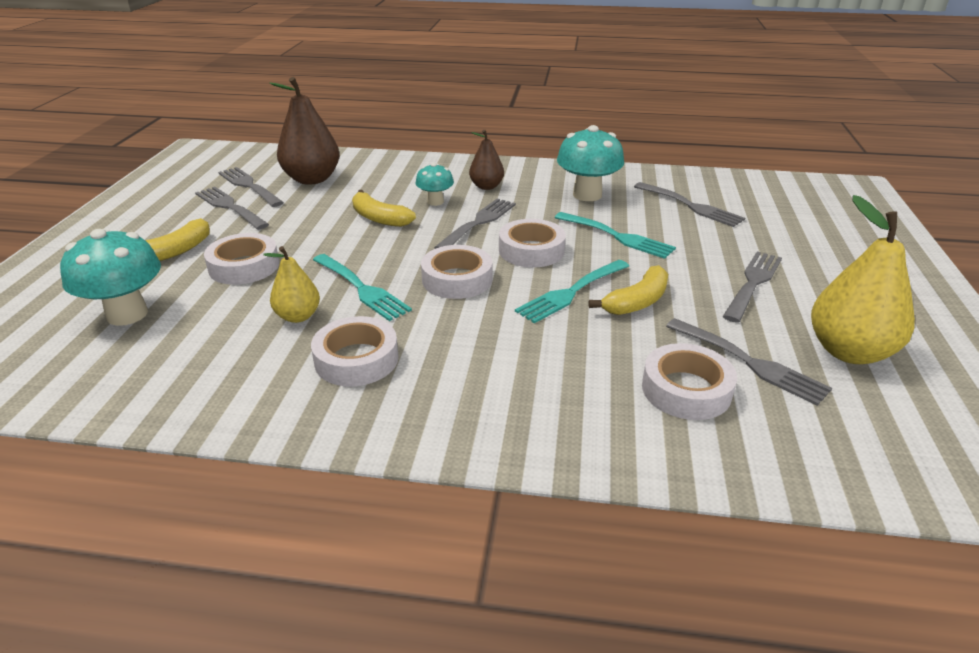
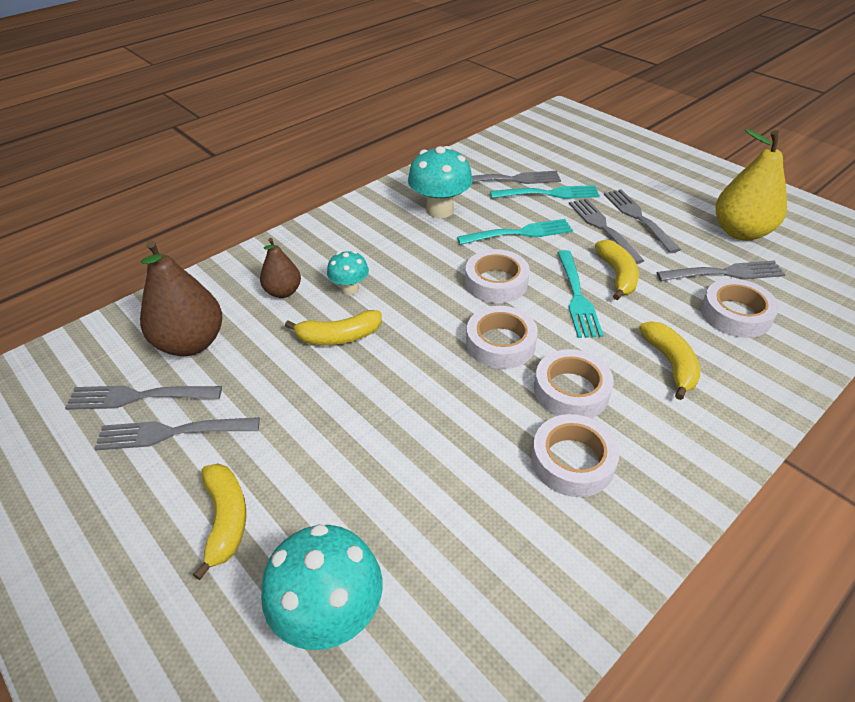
camera: 50 degrees left, 10 degrees up
white tape [204,233,279,285] -> white tape moved to [534,349,614,418]
yellow pear [263,246,320,323] -> none
turquoise fork [313,254,412,321] -> turquoise fork moved to [490,185,600,199]
grey fork [434,198,516,249] -> grey fork moved to [569,198,645,264]
brown pear [469,130,504,190] -> brown pear moved to [260,238,301,298]
none -> yellow banana [639,321,700,400]

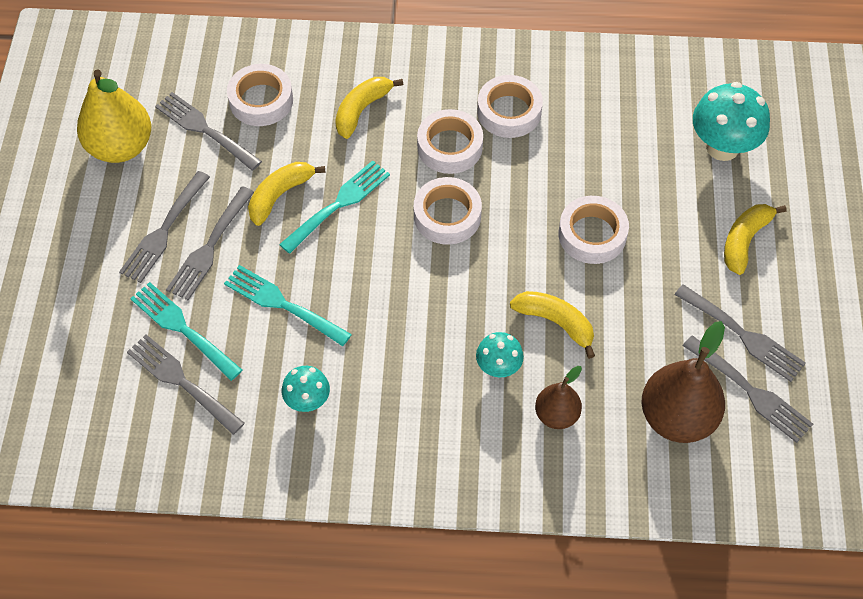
camera: 135 degrees left, 15 degrees up
turquoise mushroom [408,146,472,218] -> turquoise mushroom [282,366,330,412], size x0.57
white tape [465,249,530,303] -> white tape moved to [558,196,629,264]

